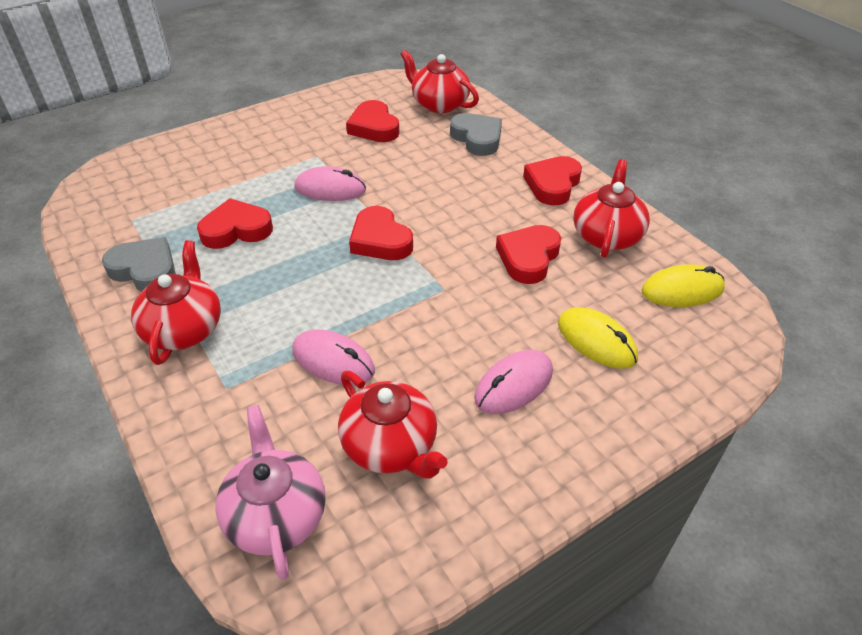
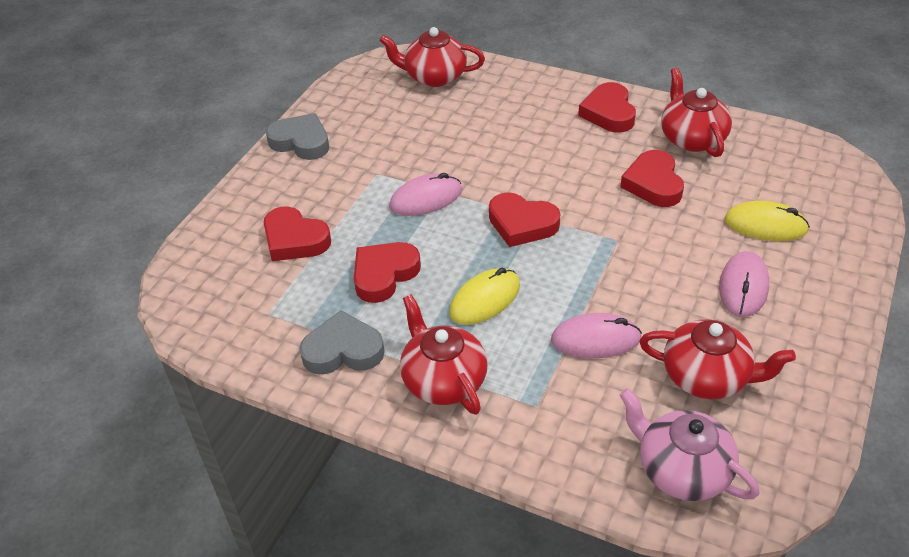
camera: 30 degrees left, 0 degrees up
red heart [346,100,400,142] -> red heart moved to [264,206,331,261]
grey heart [450,113,502,156] -> grey heart moved to [266,113,329,160]
yellow mouse [641,264,725,307] -> yellow mouse moved to [449,268,520,325]

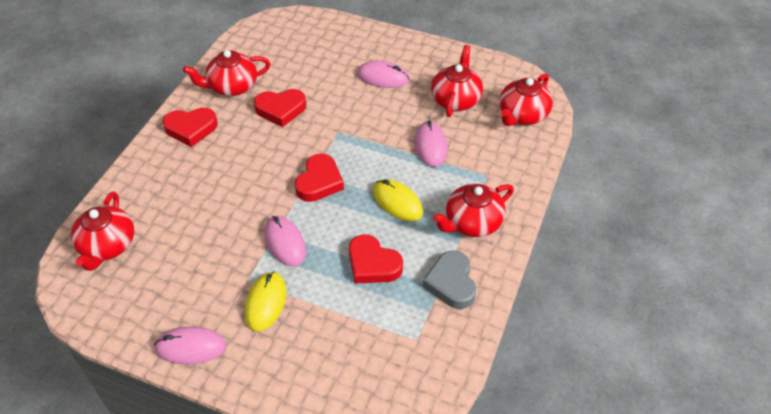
camera: 95 degrees left, 5 degrees up
red heart [264,206,331,261] -> none
grey heart [266,113,329,160] -> pink mouse [154,326,226,365]
pink teapot [619,389,760,501] -> red teapot [499,73,553,126]
yellow mouse [724,201,810,241] -> yellow mouse moved to [245,271,286,332]

